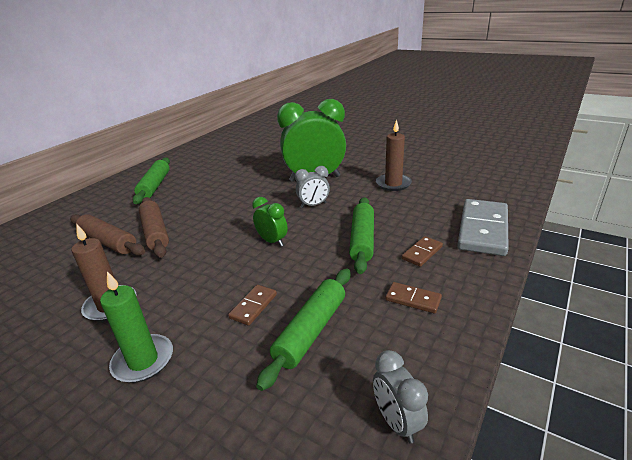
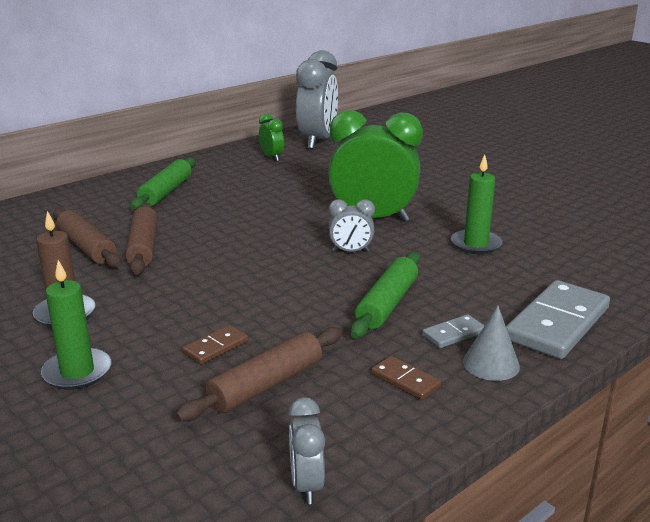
camera: 15 degrees right, 5 degrees down
green clock [252,197,288,246] -> green clock moved to [259,114,284,161]
green rolling pin [256,269,351,391] -> brown rolling pin [175,327,343,422]
brown candle [376,119,412,191] -> green candle [451,155,503,254]
brown domino [402,236,443,267] -> grey domino [422,314,485,348]
none -> grey clock [296,50,338,149]
none -> grey cone [463,306,520,381]

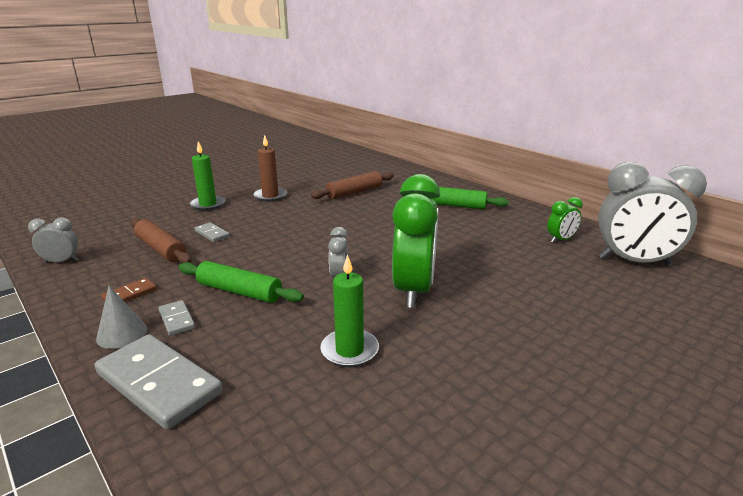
camera: 90 degrees right, 0 degrees up
brown rolling pin [125,203,158,275] -> none
brown domino [183,325,248,364] -> grey domino [195,222,230,242]

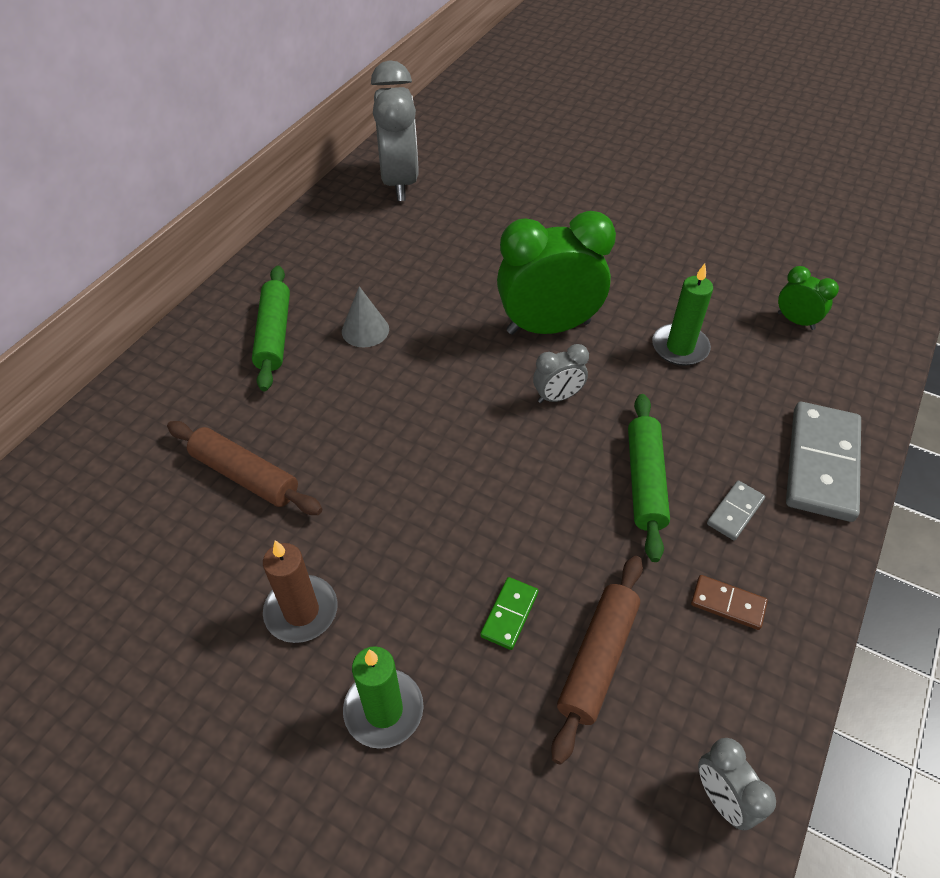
camera: 110 degrees left, 25 degrees up
grey cone [96,286,147,349] -> grey cone moved to [342,286,389,347]
grey domino [195,222,230,242] -> green domino [480,577,539,650]
green clock [547,197,583,243] -> green clock moved to [778,266,839,330]

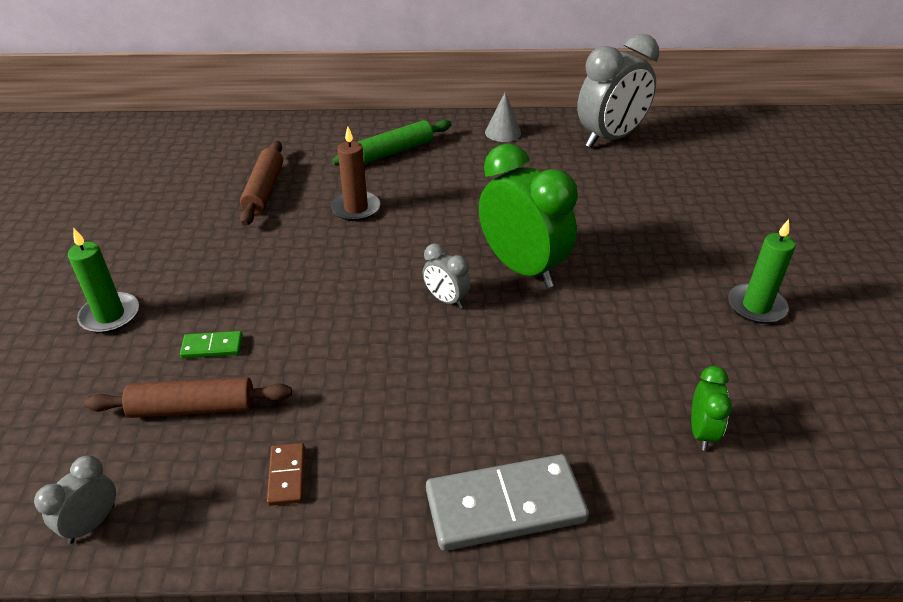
camera: 60 degrees right, 10 degrees down
brown candle [263,541,338,643] -> brown candle moved to [331,127,381,221]
grey cone [342,286,389,347] -> grey cone moved to [485,92,521,142]
green rolling pin [628,394,670,562] -> none
green candle [652,264,713,366] -> green candle moved to [728,219,796,324]
grey domino [707,481,765,540] -> none

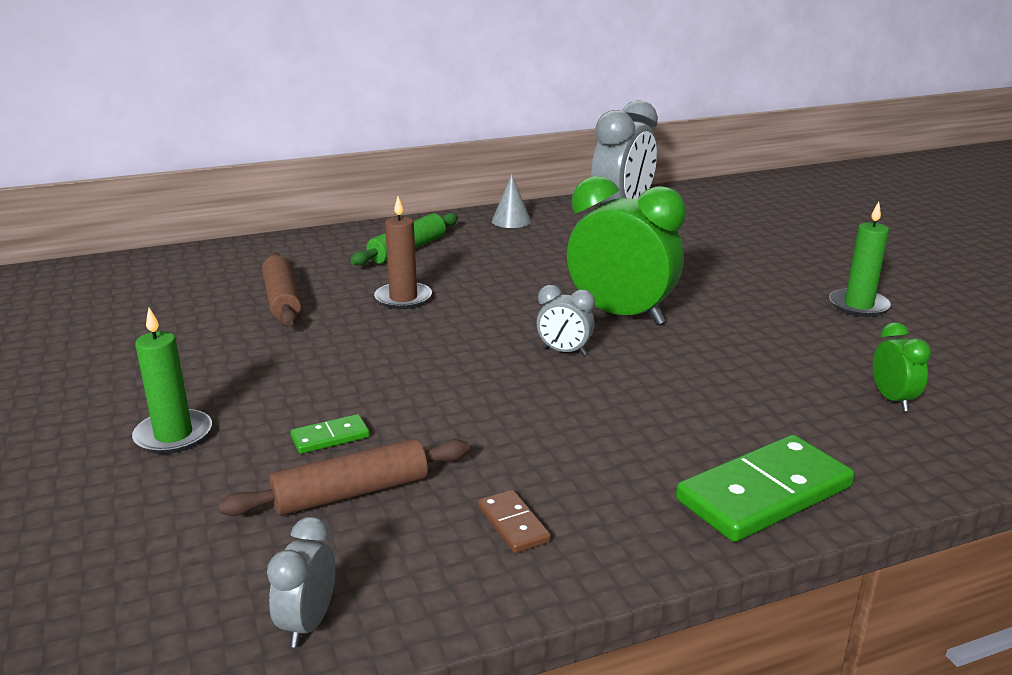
camera: 20 degrees left, 15 degrees down
grey domino [426,454,589,551] -> green domino [676,435,855,542]

